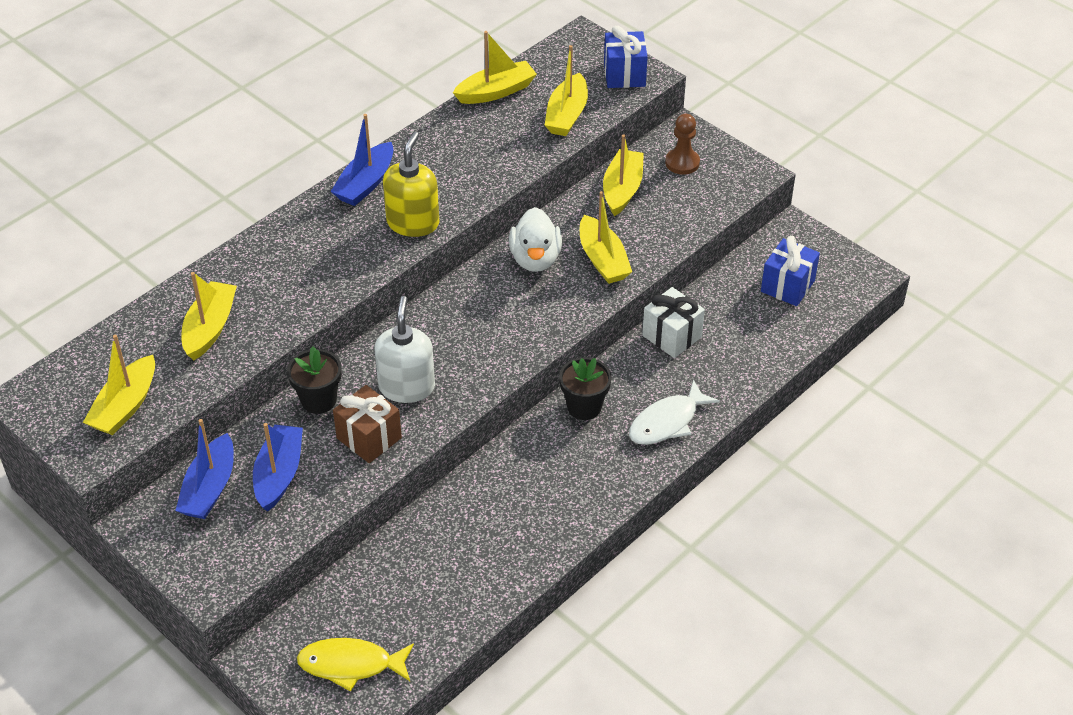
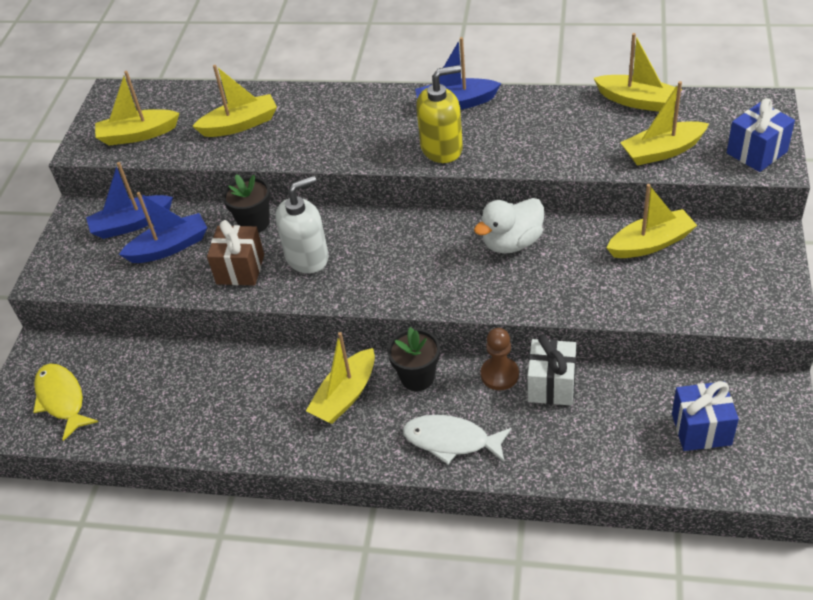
camera: 60 degrees right, 0 degrees up
yellow boat [580,191,632,284] -> yellow boat moved to [306,332,375,424]
brown pawn [665,114,700,175] -> brown pawn moved to [481,328,519,390]

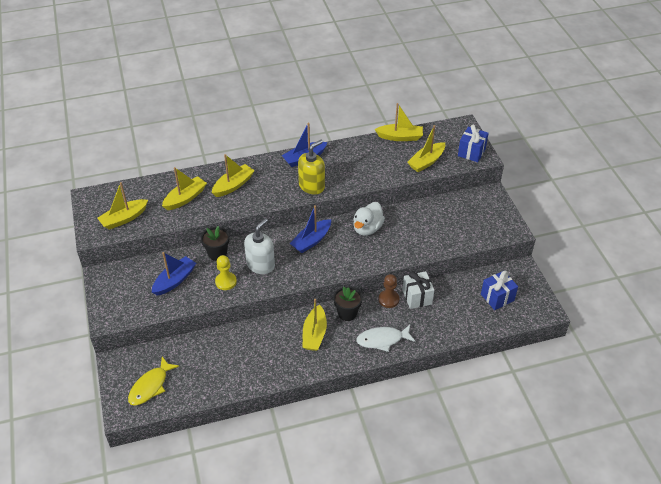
camera: 30 degrees left, 0 degrees up
yellow fish [33,364,98,441] -> yellow fish turned 90 degrees counterclockwise [128,356,179,406]
blue boat [86,162,173,239] -> blue boat moved to [290,205,331,253]
brown gift [207,220,264,286] -> yellow pawn [215,255,237,290]
yellow boat [607,184,697,258] -> yellow boat moved to [212,154,255,197]

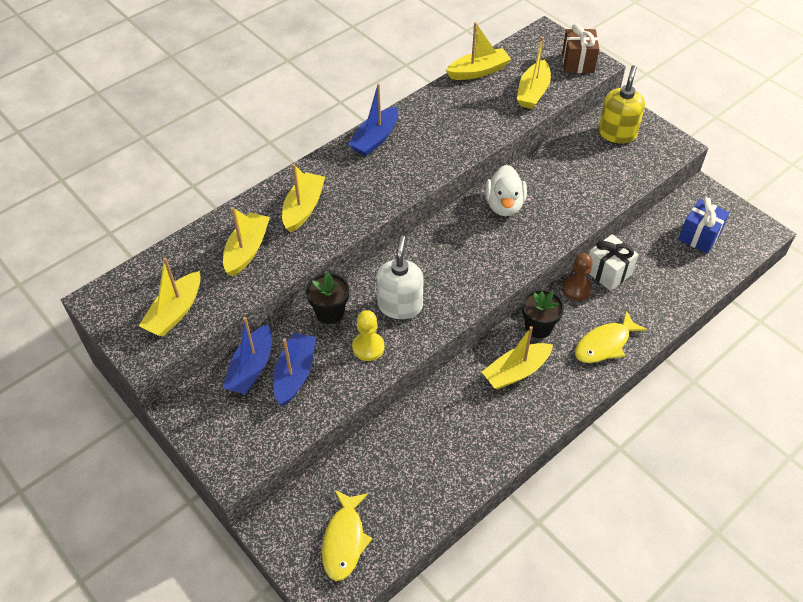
camera: 25 degrees left, 5 degrees up
blue boat [290,205,331,253] -> blue boat moved to [223,317,272,394]
yellow soap dispenser [298,140,325,195] -> yellow soap dispenser moved to [598,65,645,144]
yellow boat [303,299,327,351] -> yellow boat turned 75 degrees clockwise [482,326,553,390]
white fish [356,325,416,352] -> yellow fish [575,310,648,363]
blue gift [458,125,489,162] -> brown gift [562,24,599,73]

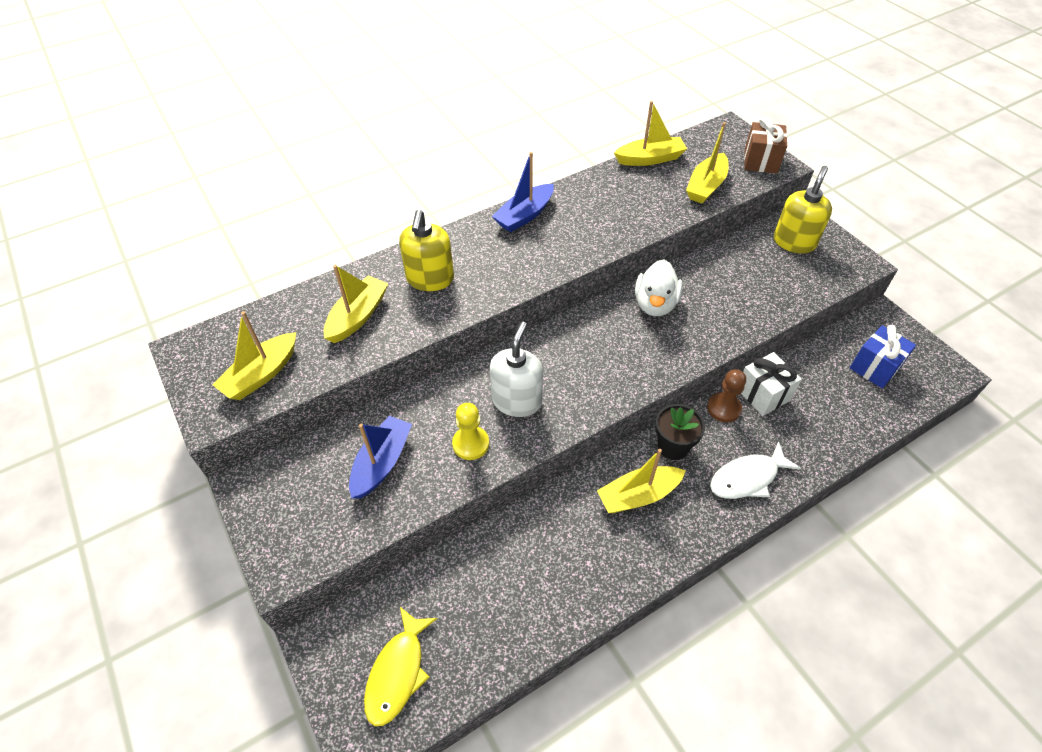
camera: 10 degrees right, 0 degrees up
blue boat [223,317,272,394] -> none
yellow boat [282,164,325,233] -> yellow soap dispenser [399,210,454,291]
black flower pot [306,272,349,324] -> none
yellow fish [575,310,648,363] -> white fish [710,441,801,499]

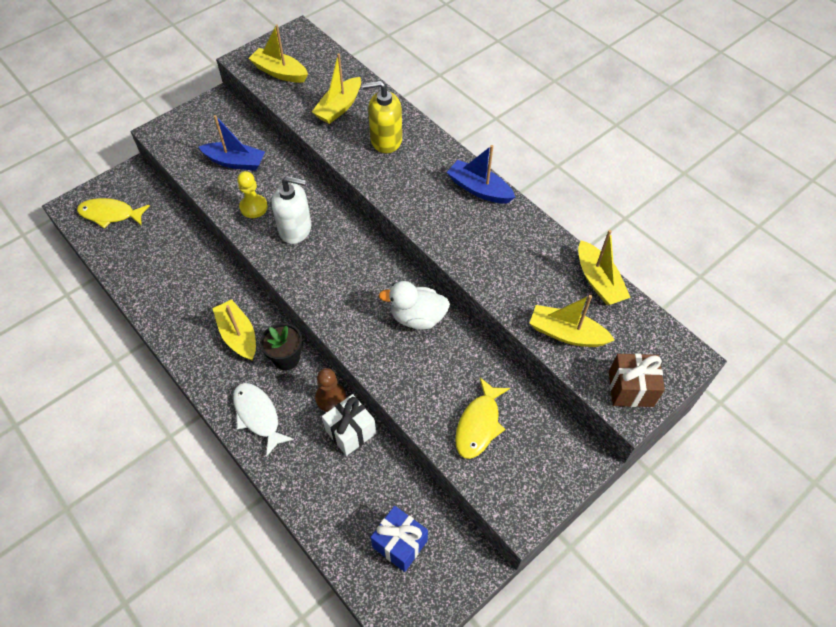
camera: 80 degrees right, 5 degrees up
yellow boat [324,265,388,343] -> yellow boat turned 105 degrees clockwise [312,53,361,124]
yellow soap dispenser [774,166,832,254] -> none
none -> yellow fish [455,378,510,459]

